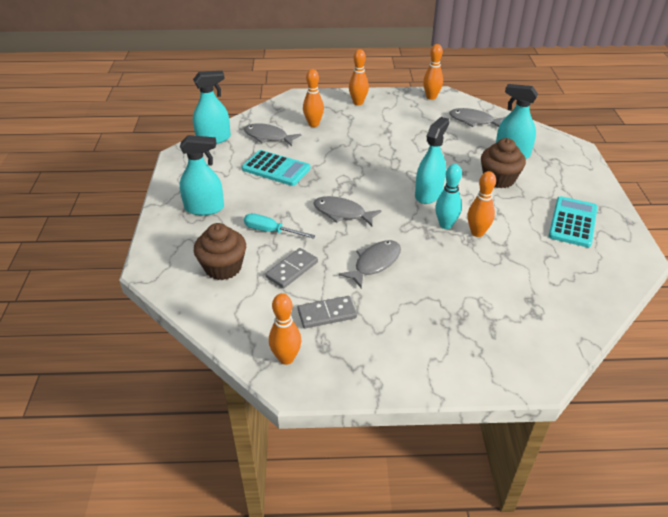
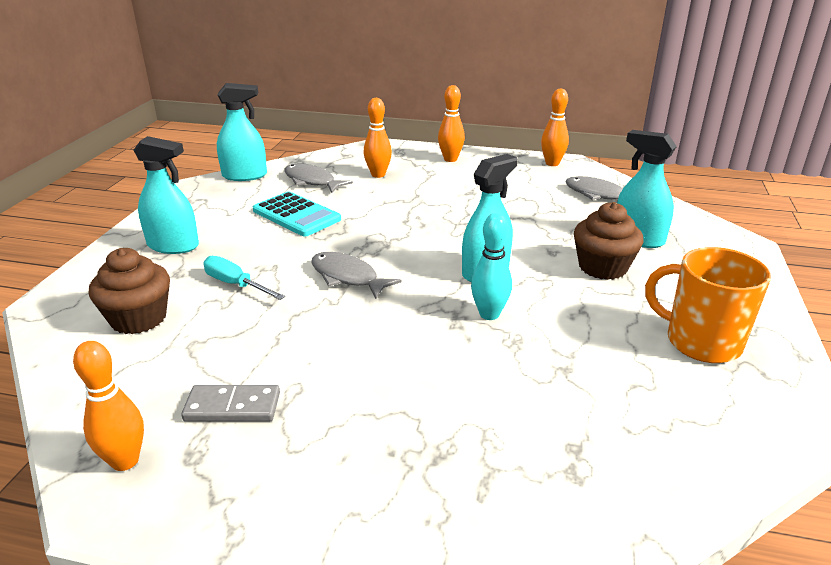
camera: 15 degrees right, 10 degrees down
grey domino [265,248,318,288] -> none
grey fish [339,240,401,289] -> none
orange bowling pin [467,171,496,237] -> none
turquoise calculator [549,196,598,247] -> orange mug [645,247,771,363]

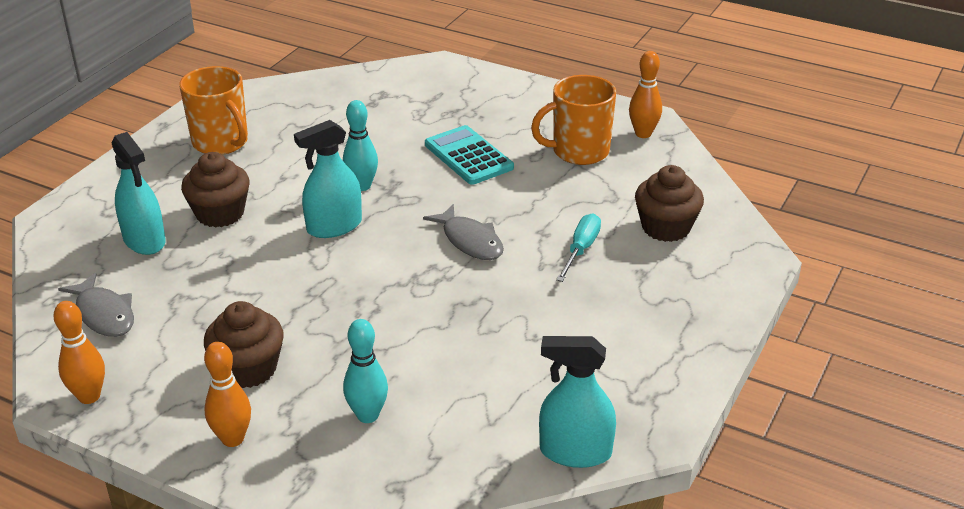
camera: 165 degrees left, 5 degrees up
turquoise spray bottle [133,136,199,254] -> none
grey domino [181,385,280,422] -> orange mug [531,75,616,165]
turquoise screwdriver [203,256,285,300] -> turquoise screwdriver turned 120 degrees counterclockwise [556,214,601,282]
turquoise calculator [253,191,341,236] -> turquoise calculator moved to [425,125,514,185]
grey fish [284,163,353,193] -> none
orange bowling pin [364,98,392,178] -> turquoise bowling pin [343,319,388,423]
none -> brown cupcake [204,301,284,388]

